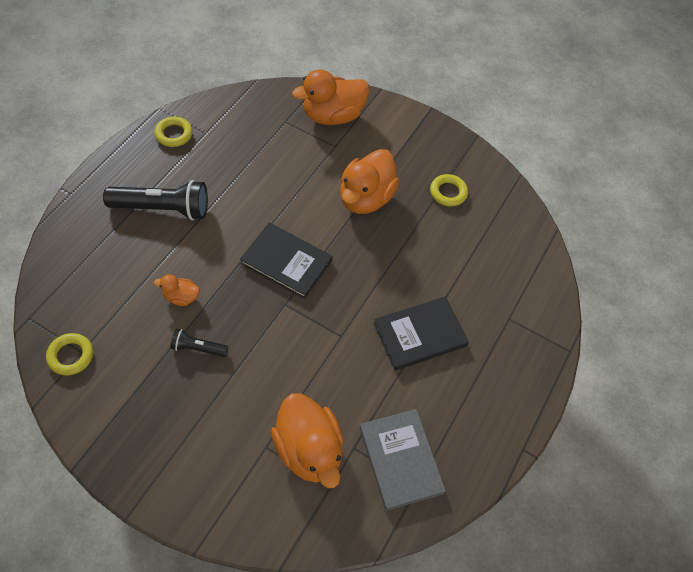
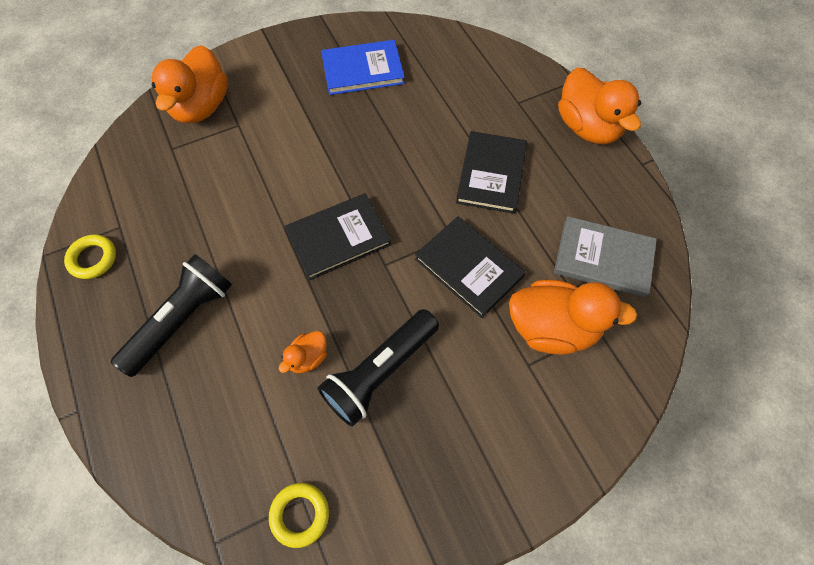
camera: 50 degrees left, 5 degrees up
black flashlight [170,329,229,357] -> black flashlight [318,309,439,427], size x1.97
orange duck [340,149,399,214] -> orange duck moved to [558,68,641,144]
yellow ring [430,174,468,207] -> blue book [321,40,405,95]
none -> black book [415,216,526,318]

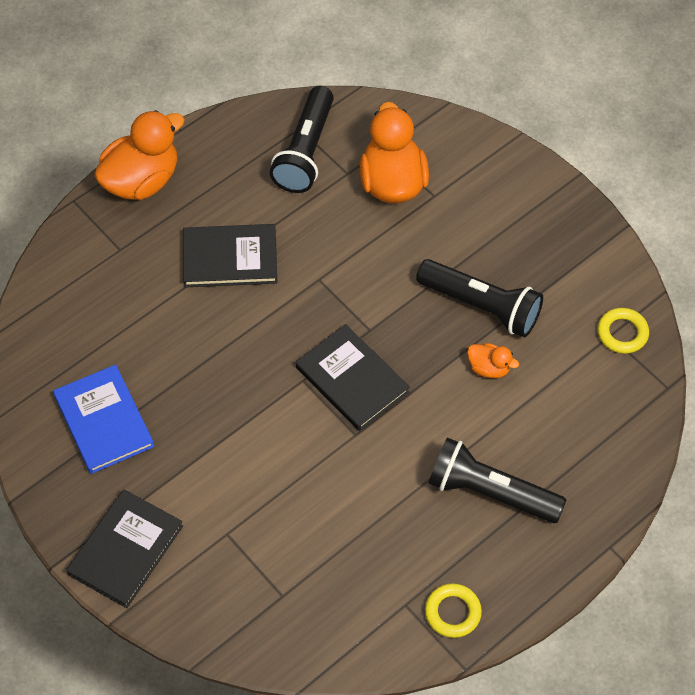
camera: 105 degrees left, 5 degrees down
orange duck [152,45,228,123] -> none
black book [415,216,526,318] -> black book moved to [66,489,183,608]
grey book [554,216,657,297] -> black flashlight [270,86,334,193]

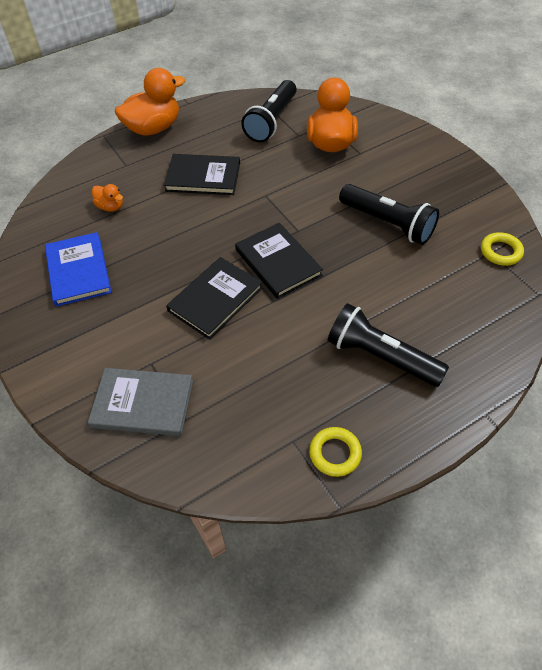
camera: 10 degrees right, 5 degrees down
black book [66,489,183,608] -> black book moved to [166,257,262,340]
orange duck [467,343,519,378] -> orange duck moved to [92,184,123,211]
none -> grey book [88,368,193,436]

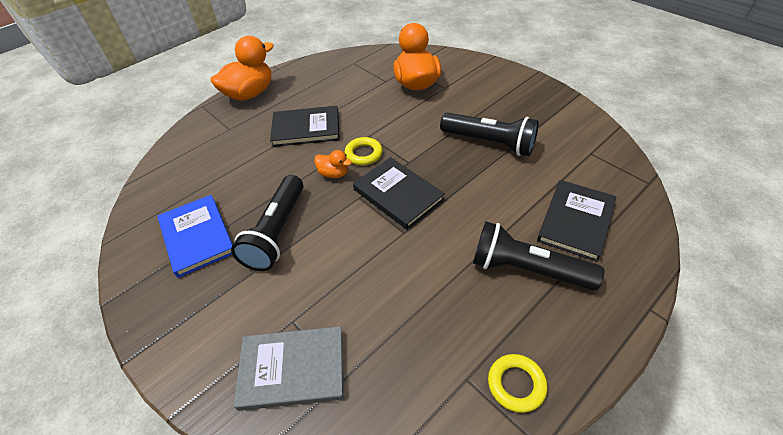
camera: 10 degrees left, 5 degrees down
orange duck [92,184,123,211] -> orange duck moved to [314,150,352,178]
black book [166,257,262,340] -> black book moved to [537,180,617,262]
black flashlight [241,80,297,143] -> black flashlight moved to [231,175,303,271]
yellow ring [481,232,524,266] -> yellow ring moved to [344,137,383,165]

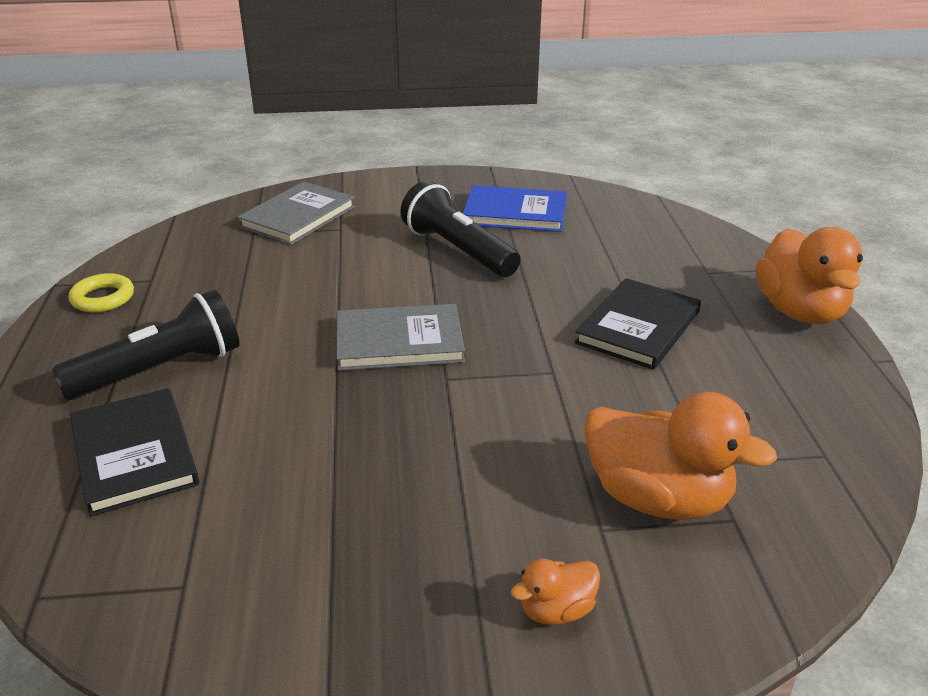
camera: 125 degrees right, 15 degrees down
orange duck [314,150,352,178] -> orange duck moved to [511,559,600,625]
yellow ring [344,137,383,165] -> none
black book [353,157,445,230] -> grey book [336,304,465,371]
black flashlight [440,112,539,156] -> none

